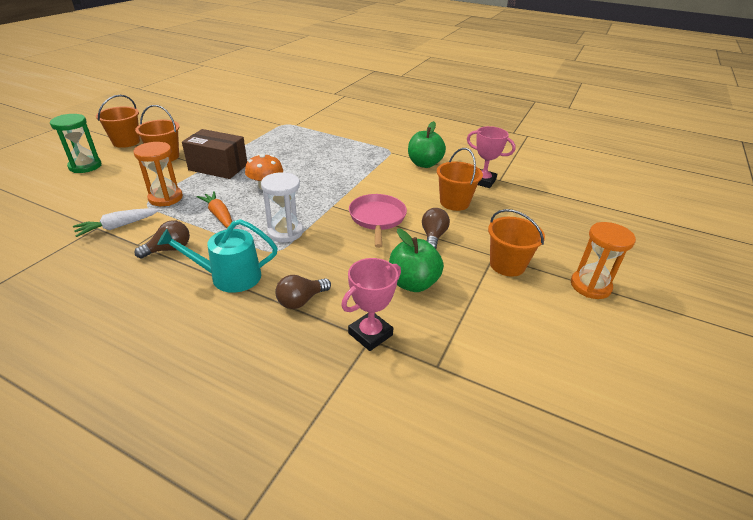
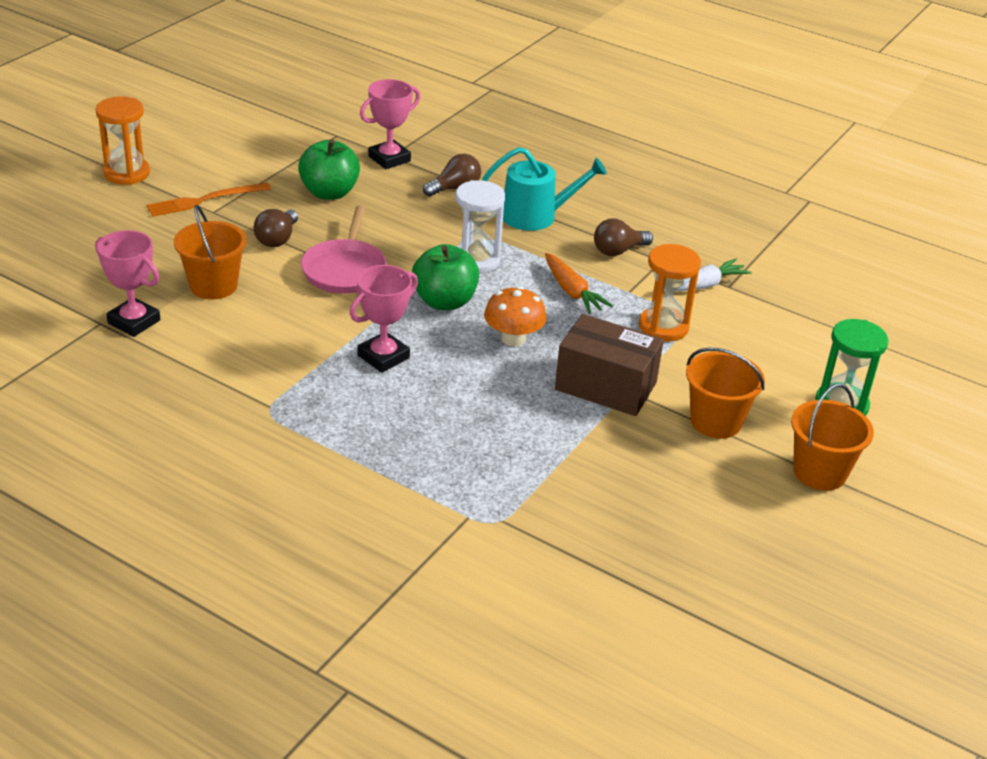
camera: 175 degrees left, 0 degrees up
green apple [408,121,446,168] -> green apple moved to [412,244,479,310]
orange bucket [488,209,545,277] -> orange fork [147,182,271,217]
none -> pink trophy [350,265,418,373]

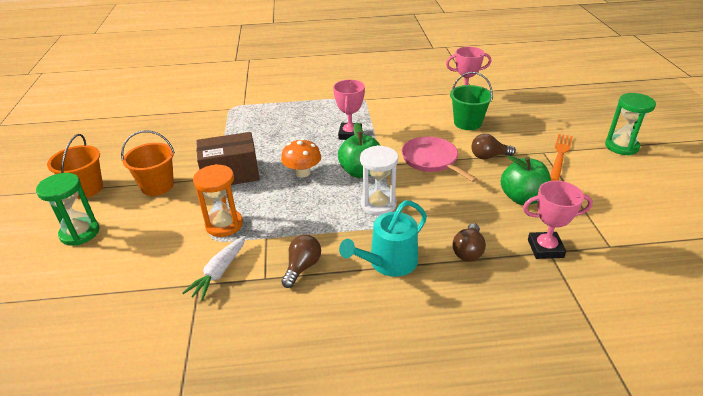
camera: 145 degrees right, 0 degrees up
orange hourglass [96,96,150,185] -> green hourglass [605,93,656,155]
orange bucket [174,205,247,299] -> green bucket [450,72,493,130]
brown light bulb [254,209,298,247] -> brown light bulb turned 75 degrees counterclockwise [471,134,516,159]
pink trophy [360,79,420,169] -> pink trophy turned 75 degrees clockwise [523,180,593,259]
orange carrot [545,253,613,314] -> none

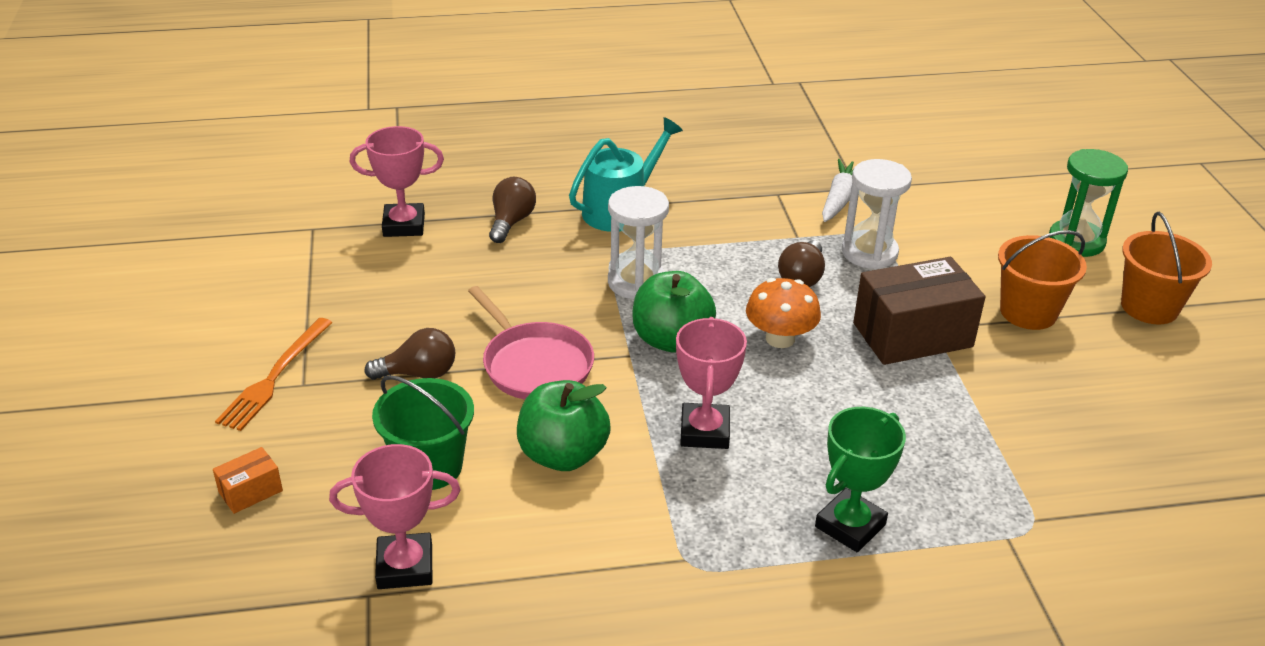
camera: 175 degrees right, 0 degrees up
orange hourglass [193,164,243,237] -> white hourglass [842,159,912,269]
brown light bulb [281,235,321,288] -> brown light bulb moved to [778,240,825,287]
green apple [501,155,551,205] -> green apple moved to [517,380,611,471]
green hourglass [605,93,656,155] -> none
none -> orange box [213,447,283,514]
none -> green trophy [815,407,906,552]

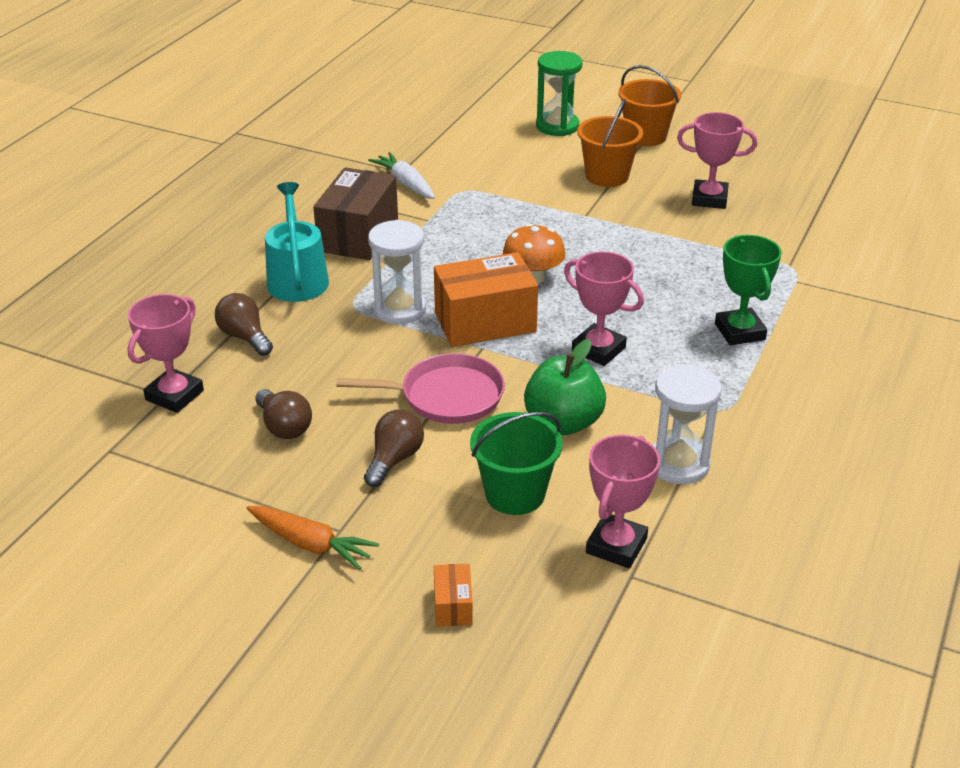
camera: 55 degrees left, 0 degrees up
orange fork [215,318,332,431] -> orange carrot [246,506,379,570]
green apple [632,271,716,353] -> orange box [434,252,538,347]
brown light bulb [778,240,825,287] -> brown light bulb moved to [255,389,312,439]
white hourglass [842,159,912,269] -> white hourglass moved to [653,364,722,484]
brown box [853,257,985,365] -> brown box moved to [313,167,398,260]
none -> pink trophy [677,112,757,209]

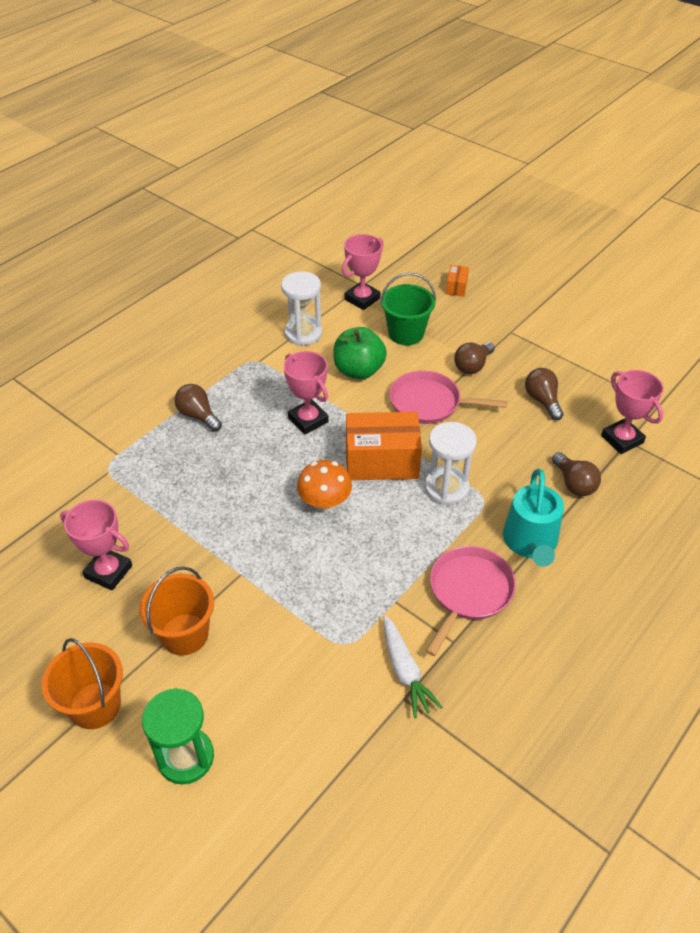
camera: 165 degrees left, 10 degrees up
pink trophy [127,294,204,413] -> pink trophy turned 75 degrees counterclockwise [601,370,663,454]
orange carrot [246,506,379,570] -> none
brown box [313,167,398,260] -> pink pan [426,546,516,656]
green trophy [715,235,782,345] -> brown light bulb [175,384,222,432]

